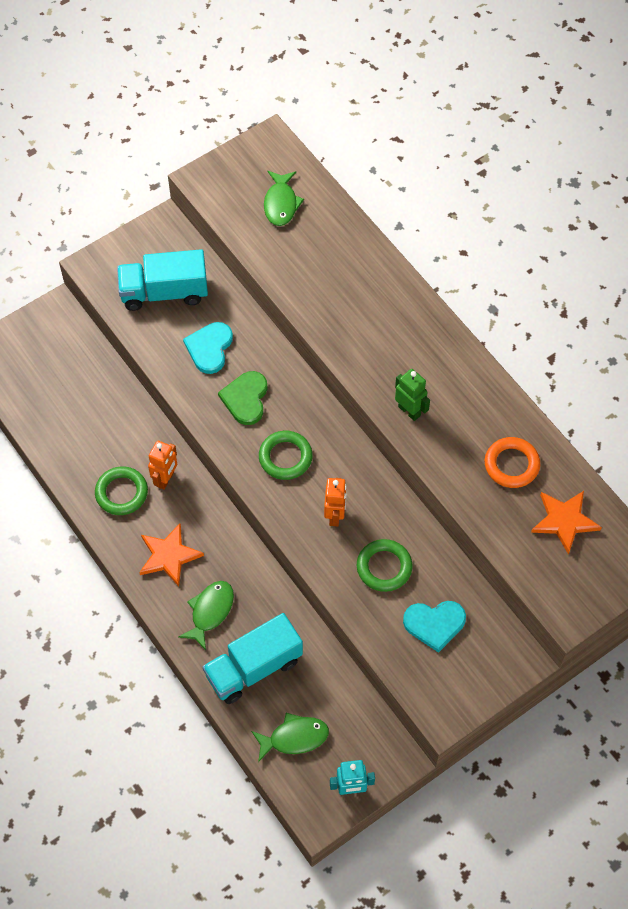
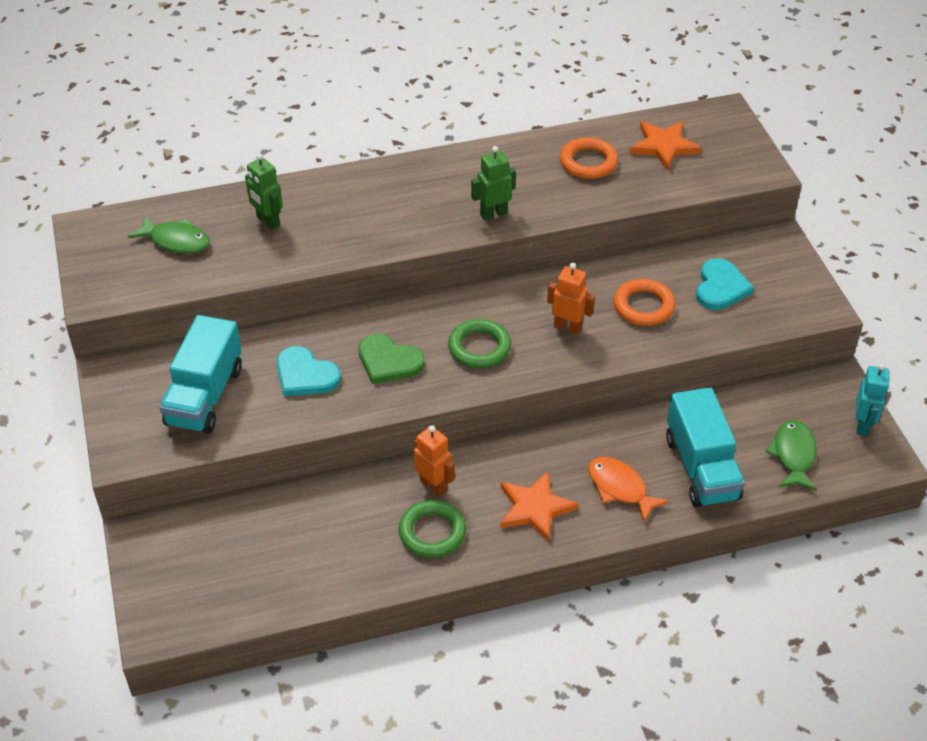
camera: 70 degrees left, 15 degrees down
green fish [179,581,234,650] -> orange fish [588,457,669,523]
green ring [357,539,413,592] -> orange ring [614,279,675,326]
none -> green robot [245,153,283,230]

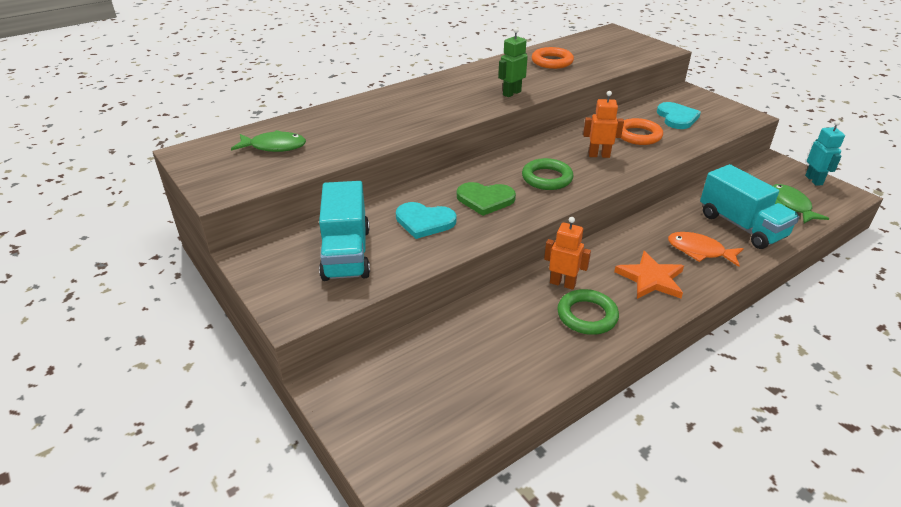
camera: 20 degrees left, 10 degrees down
green robot [245,153,283,230] -> none
orange star [630,121,701,171] -> none

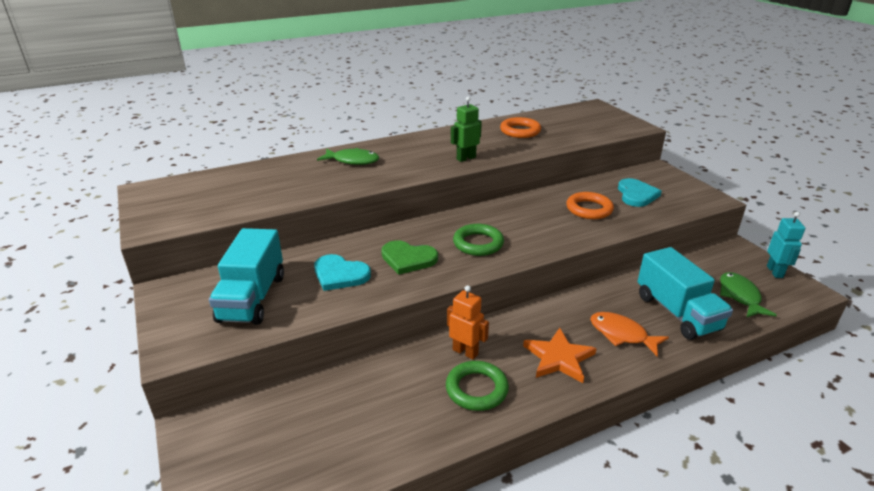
camera: 10 degrees right, 5 degrees down
green fish [231,130,306,152] -> green fish moved to [317,148,379,165]
orange robot [583,91,624,158] -> none

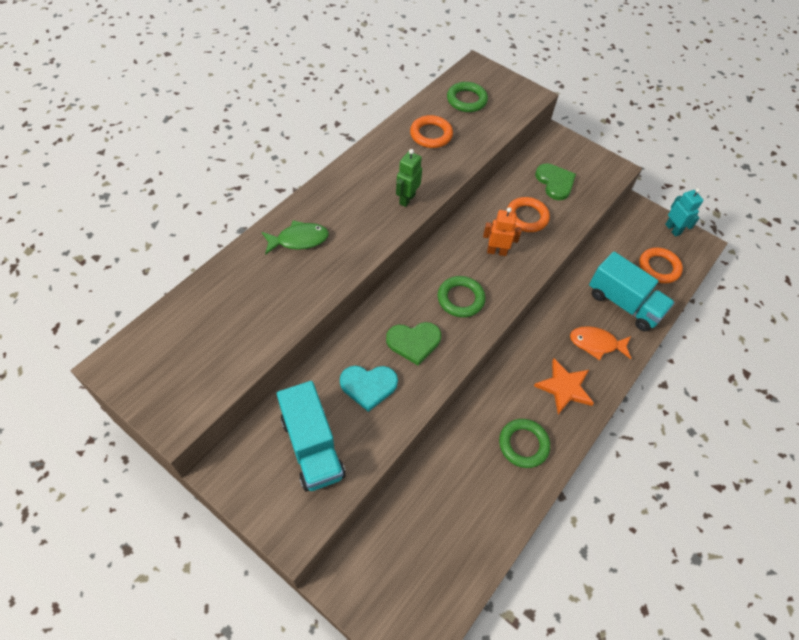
camera: 30 degrees left, 25 degrees up
orange robot [447,285,489,360] -> orange robot moved to [483,207,522,256]
turquoise heart [618,178,662,207] -> green heart [535,163,576,200]
green fish [720,272,777,318] -> orange ring [639,247,683,283]
none -> green ring [447,82,488,112]

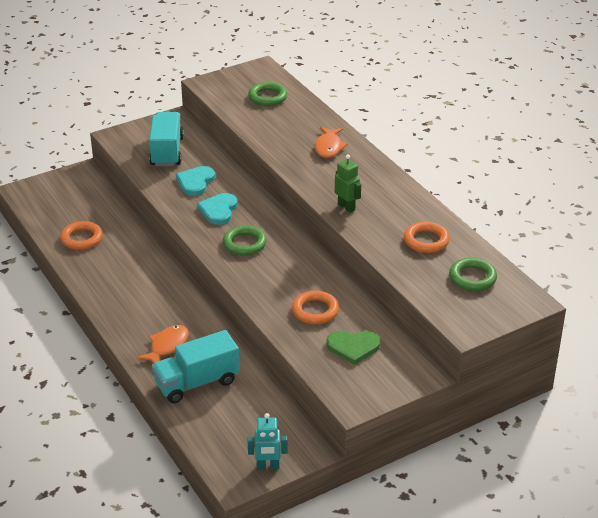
camera: 115 degrees right, 20 degrees down
green fish [262,220,329,255] -> orange fish [315,127,348,158]
turquoise truck [277,381,346,492] -> turquoise truck turned 90 degrees clockwise [149,112,184,166]
green heart [386,322,441,366] -> turquoise heart [197,193,237,225]
orange robot [483,207,522,256] -> none
green ring [499,419,550,468] -> green ring moved to [248,82,287,106]
orange star [534,359,594,414] -> none
orange ring [639,247,683,283] -> orange ring moved to [60,221,103,250]

